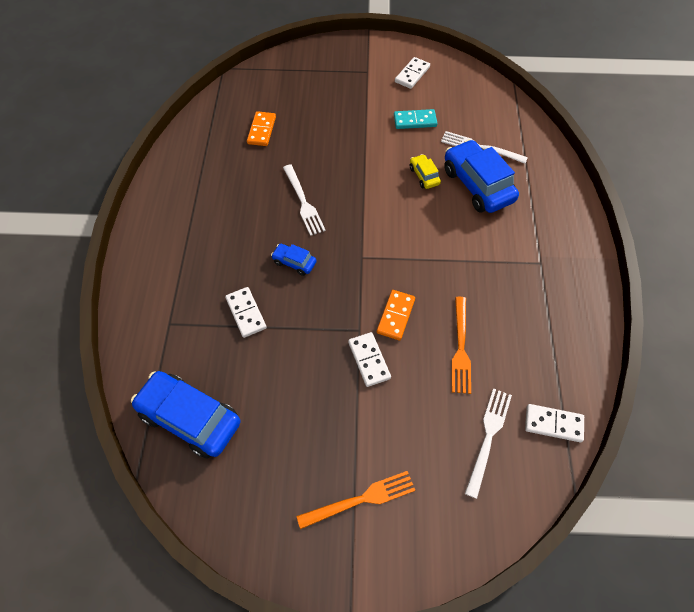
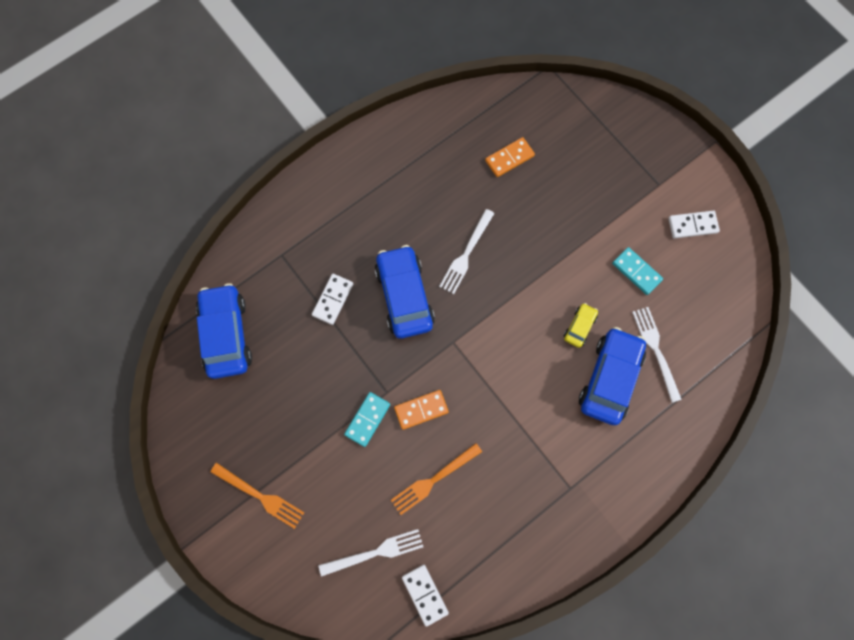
camera: 50 degrees right, 15 degrees up
blue car [271,244,316,276] -> blue car [375,245,435,338], size x2.09
white domino [348,332,391,387] -> turquoise domino [344,392,390,447]

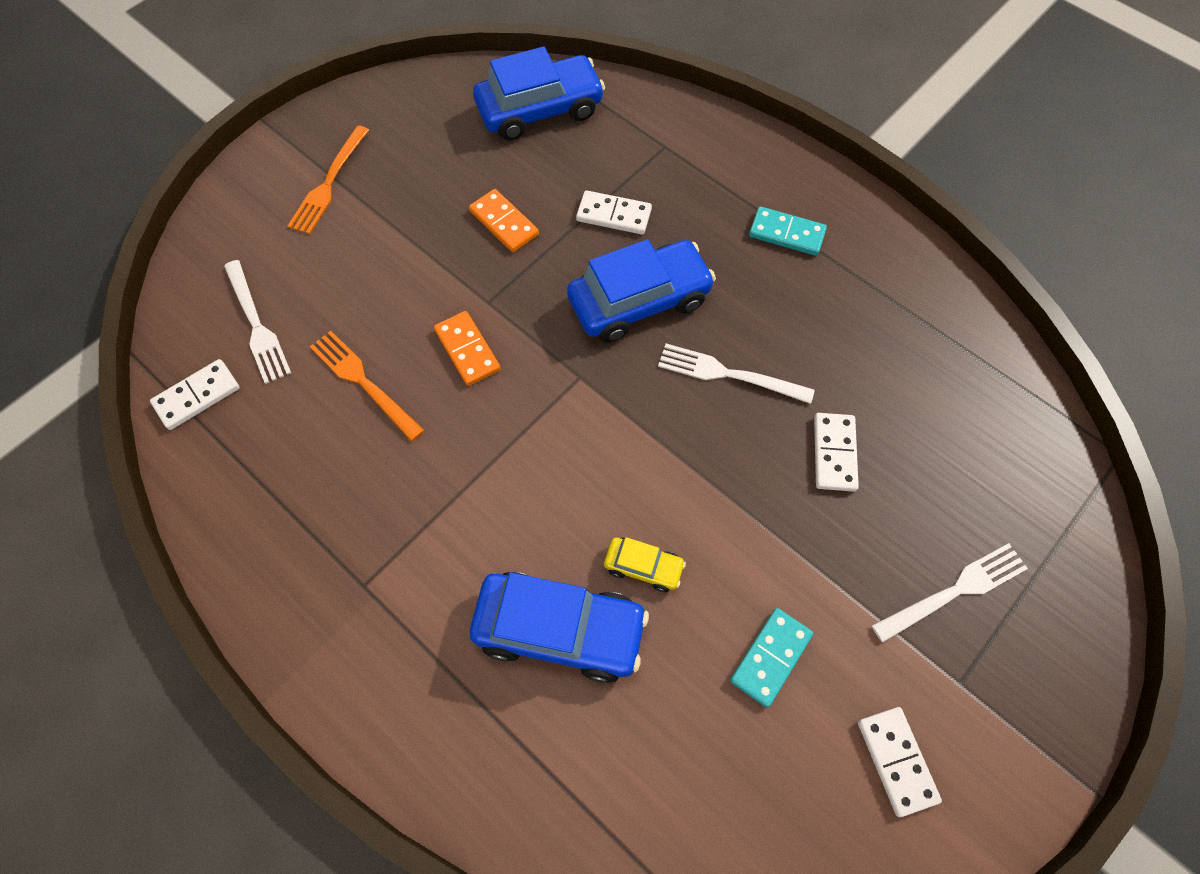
camera: 80 degrees right, 10 degrees down
turquoise domino [344,392,390,447] -> turquoise domino moved to [749,206,827,256]
orange domino [485,137,535,177] -> orange domino moved to [469,189,539,252]
white fork [632,307,682,403] -> white fork moved to [872,543,1028,643]
none -> white domino [814,413,859,492]

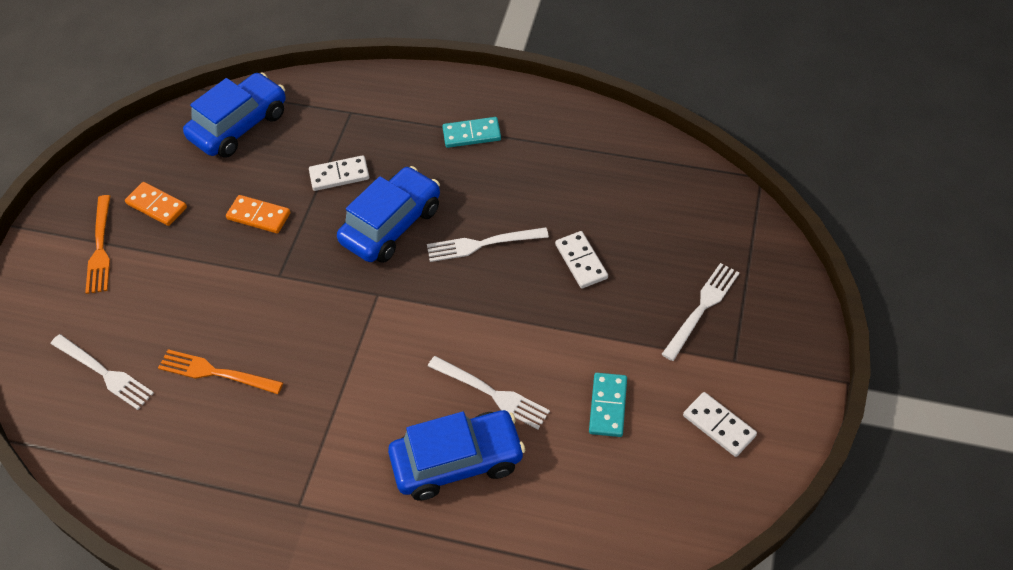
camera: 25 degrees left, 10 degrees down
white domino [150,359,240,430] -> none
orange domino [434,311,501,386] -> orange domino moved to [125,182,187,226]
yellow car [604,537,686,592] -> white fork [428,356,550,429]

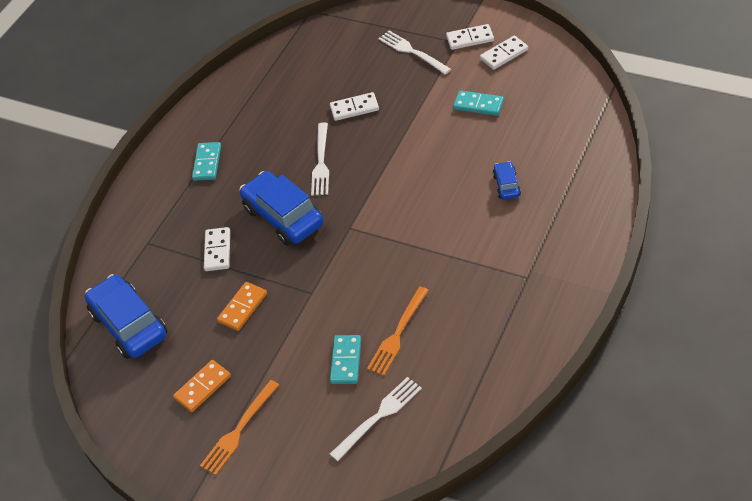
camera: 75 degrees left, 5 degrees down
orange fork [85,195,110,294] -> orange fork turned 120 degrees clockwise [200,380,279,475]
blue car [388,410,525,500] -> blue car [493,161,521,199], size x0.48
white fork [428,356,550,429] -> none
none -> turquoise domino [330,335,361,384]
none -> white domino [446,24,494,50]

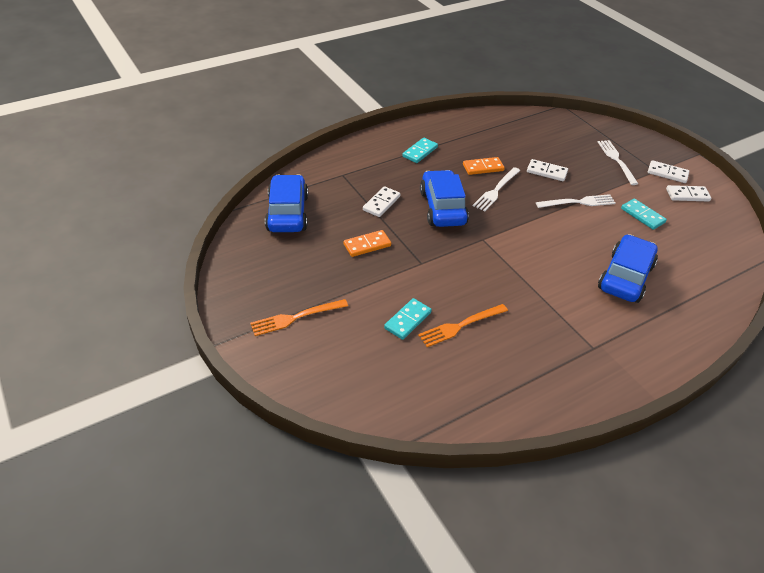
camera: 25 degrees right, 5 degrees down
orange domino [173,360,231,412] -> orange domino moved to [463,157,505,175]
white fork [330,377,422,461] -> white fork moved to [536,194,616,208]
blue car [493,161,521,199] -> blue car [598,234,658,303], size x2.09

